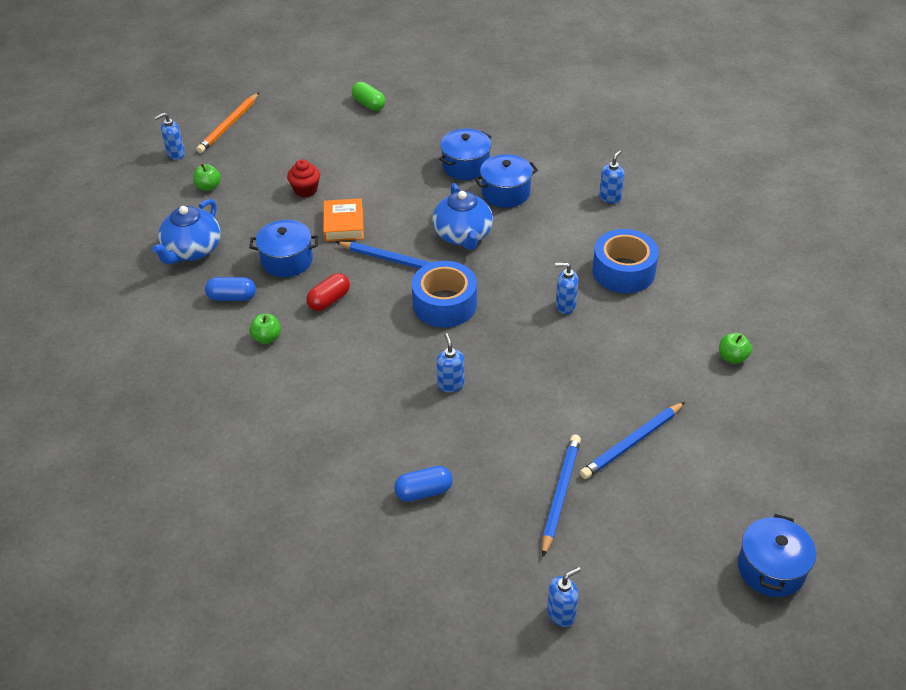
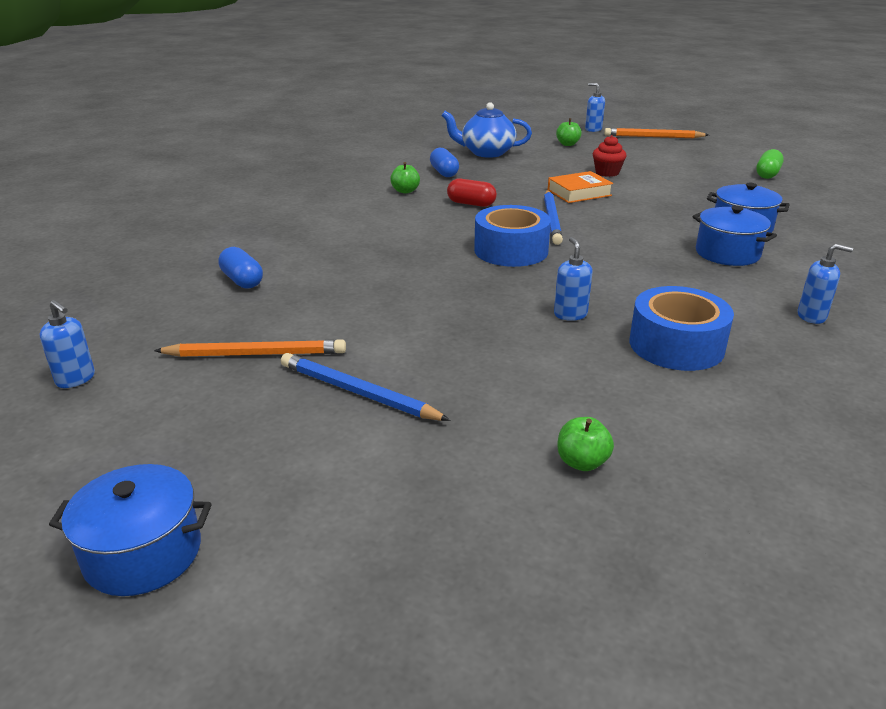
camera: 70 degrees right, 15 degrees down
blue pot [249,220,319,277] -> none
blue teapot [432,183,493,250] -> none
blue soap dispenser [437,333,464,393] -> none
blue pencil [542,434,581,557] -> orange pencil [154,339,346,357]

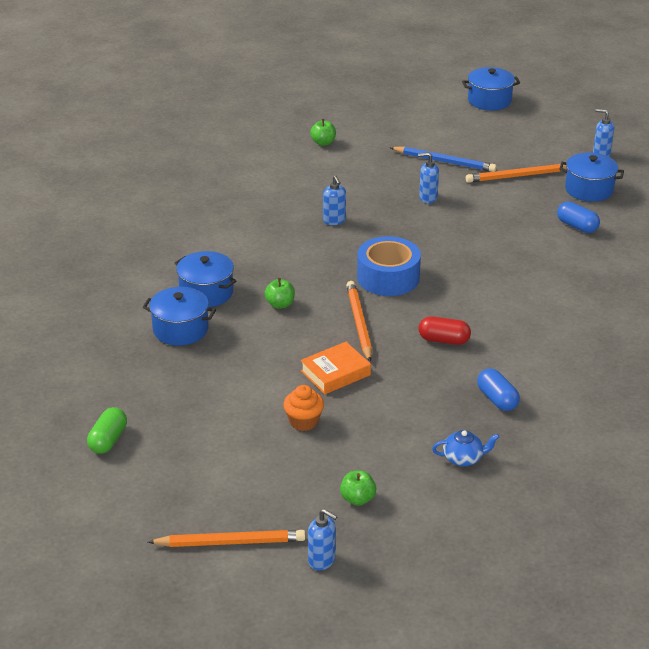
camera: 170 degrees right, 5 degrees up
green apple [390,162,420,194] -> green apple moved to [264,278,295,309]
blue teapot [441,102,532,158] -> blue teapot [432,430,499,466], size x0.55
blue pencil [544,190,563,245] -> orange pencil [346,281,372,362]
red cupcake [593,135,627,177] -> orange cupcake [283,385,324,431]
blue tape [630,286,734,371] -> none
blue soap dispenser [797,244,853,324] -> blue soap dispenser moved to [418,152,439,203]
none -> blue pot [559,152,624,202]

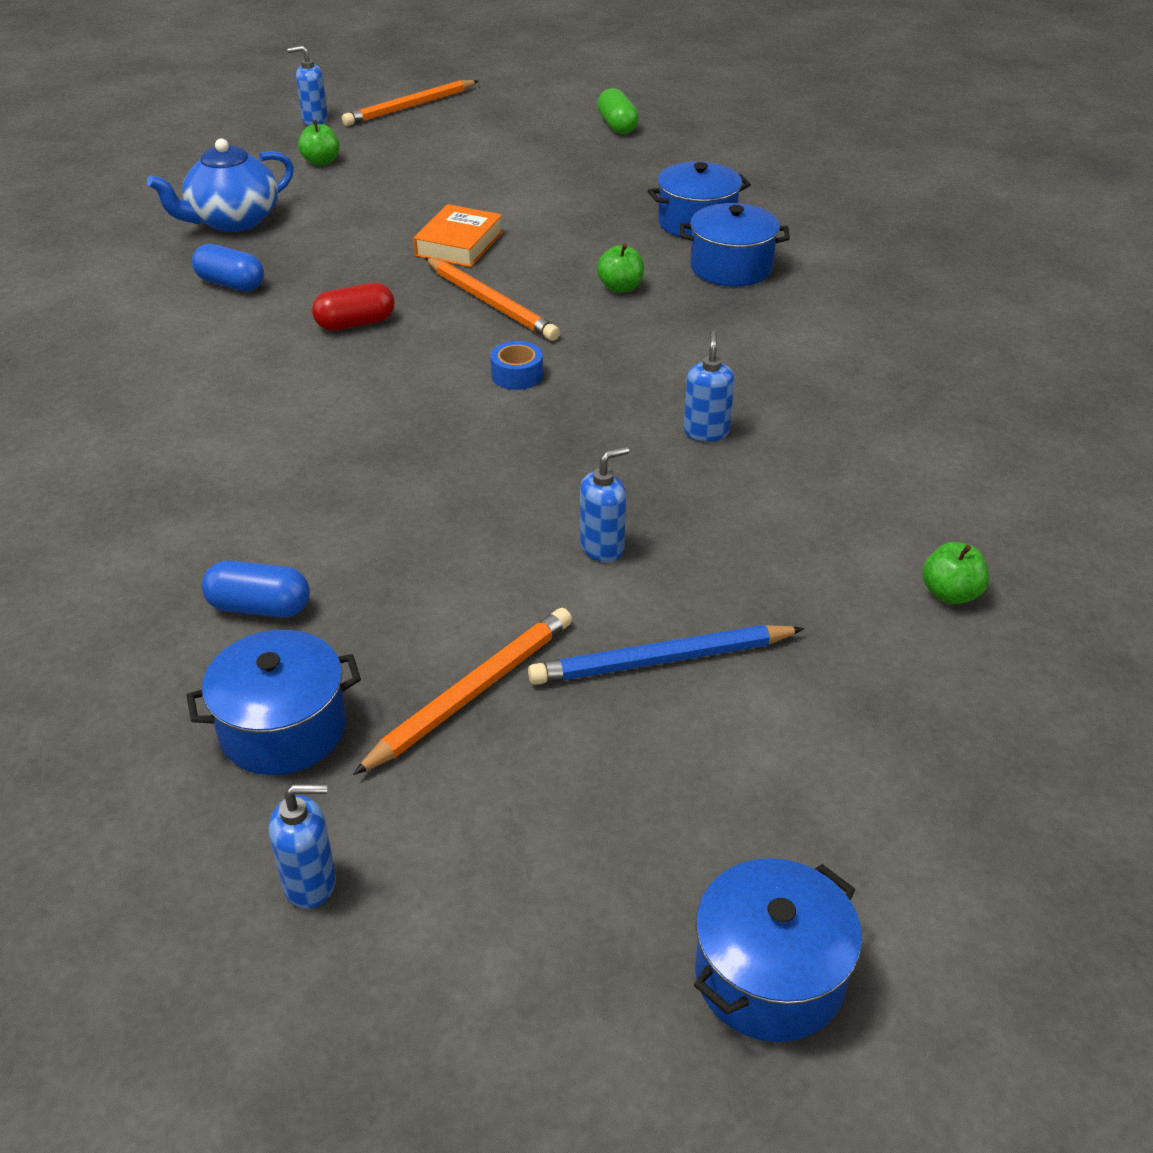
camera: 145 degrees right, 5 degrees up
orange cupcake [283,385,324,431] -> none
blue soap dispenser [323,175,346,225] -> blue soap dispenser turned 60 degrees clockwise [683,330,735,442]
blue tape [357,236,421,296] -> blue tape [491,341,543,390], size x0.47
blue teapot [432,430,499,466] -> blue teapot [147,138,294,232], size x1.81

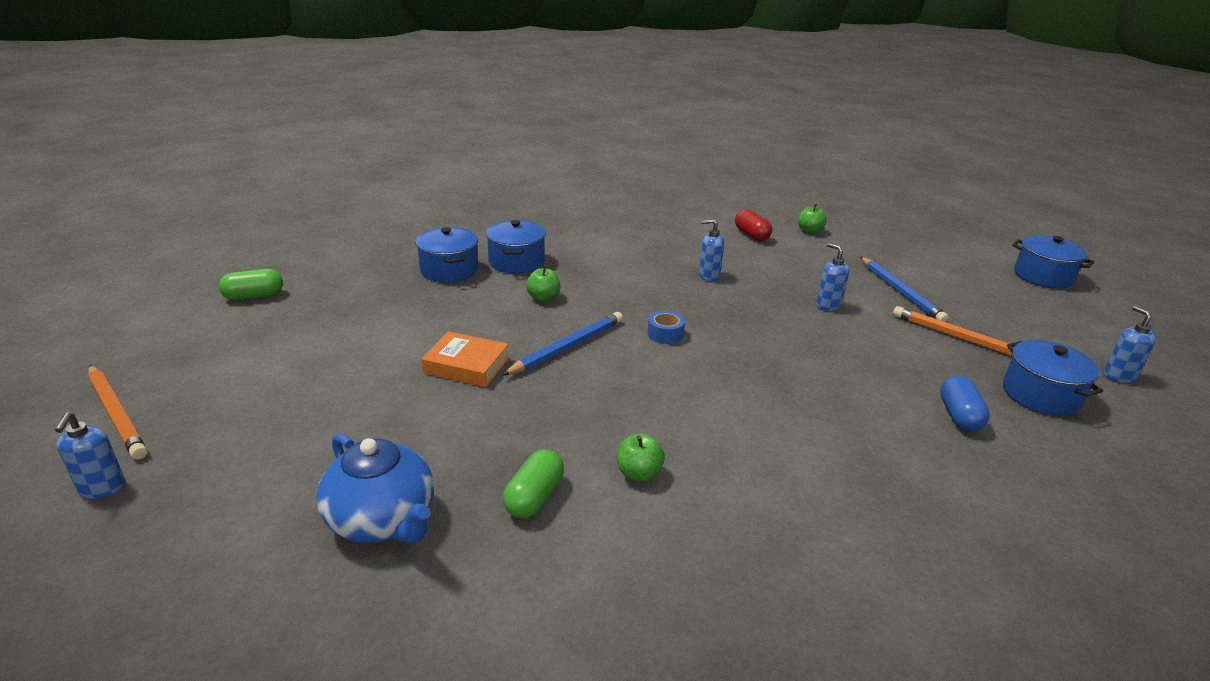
camera: 95 degrees left, 10 degrees down
blue capsule [192,244,264,291] -> green capsule [503,449,564,518]
green apple [298,120,340,166] -> green apple moved to [617,433,665,481]
red capsule [312,283,395,331] -> red capsule moved to [735,209,773,241]
orange pencil [425,258,560,341] -> blue pencil [502,312,623,376]

